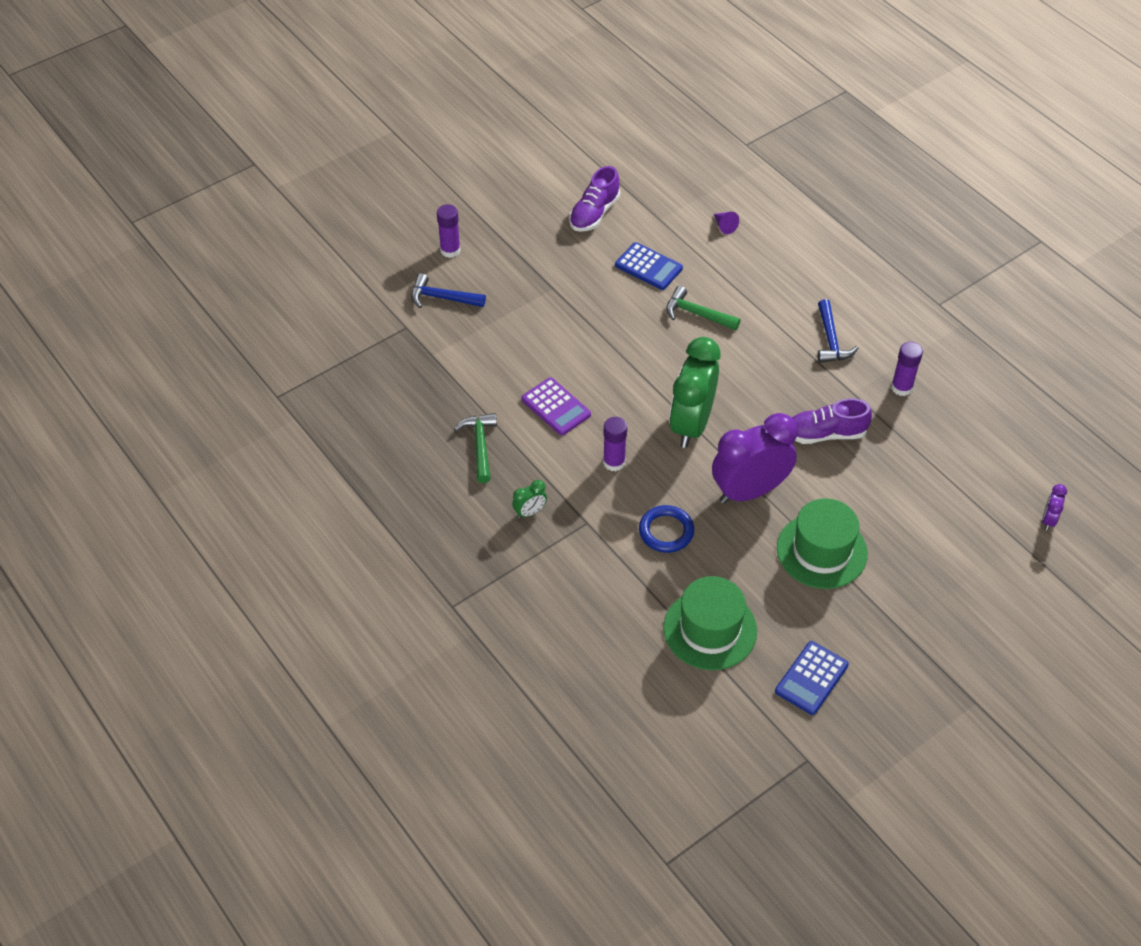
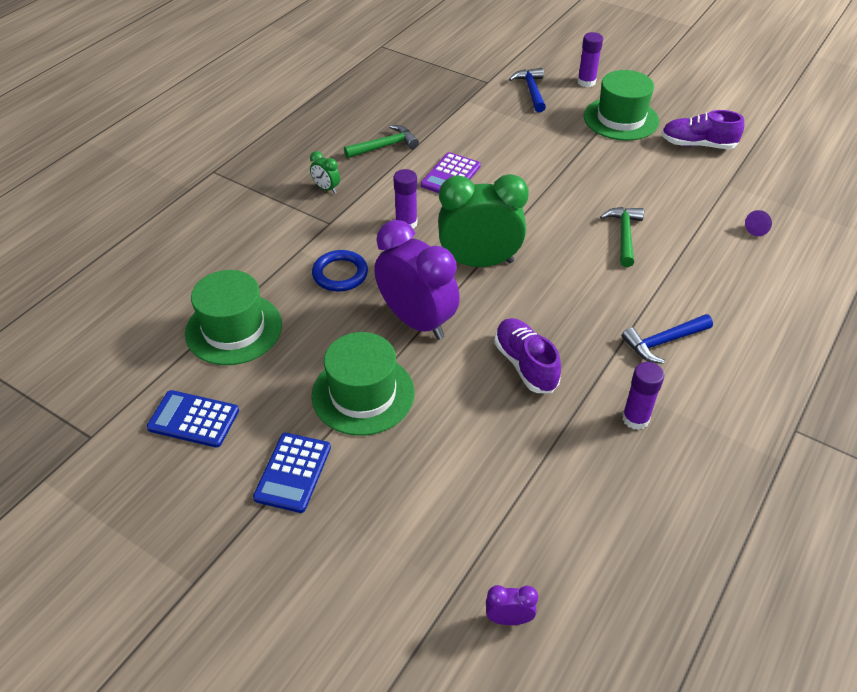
camera: 70 degrees right, 5 degrees down
blue calculator [615,242,683,290] -> blue calculator moved to [253,433,331,513]
none -> green hat [584,70,659,141]

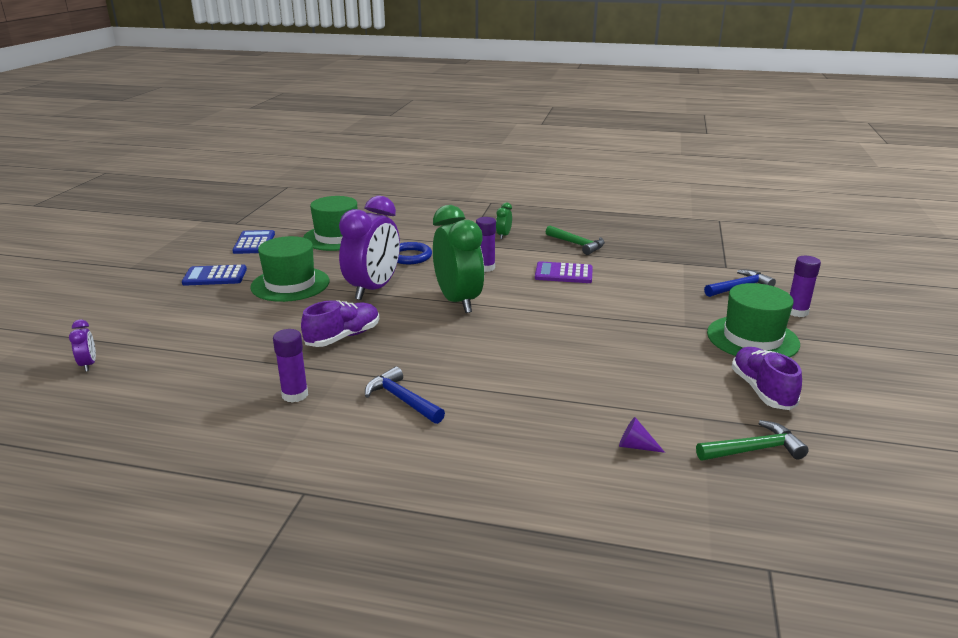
camera: 70 degrees right, 20 degrees down
green hammer [600,207,644,267] -> green hammer moved to [696,420,809,460]

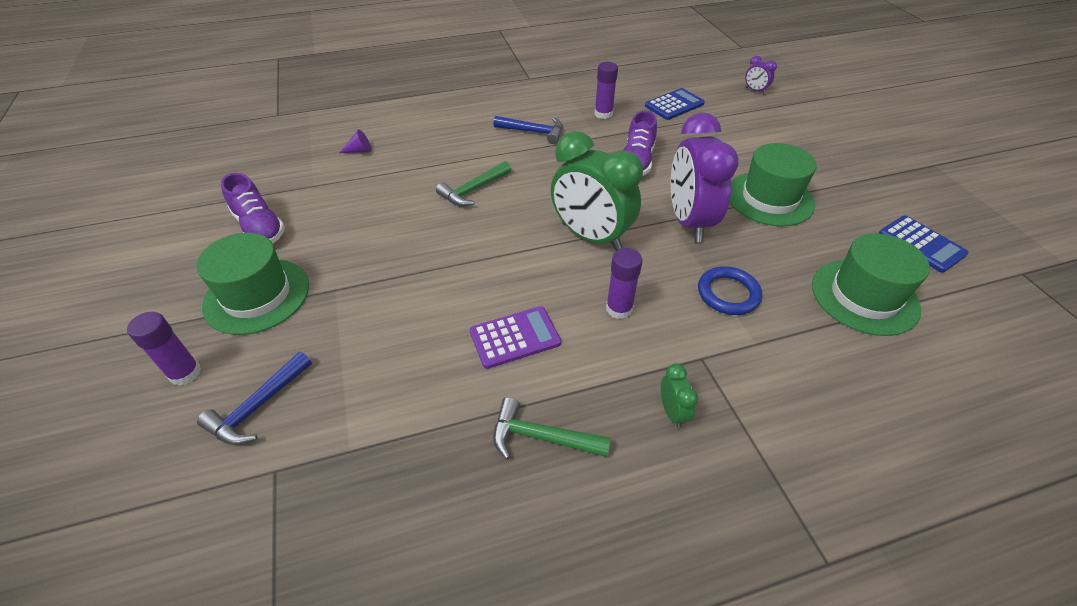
camera: 150 degrees right, 20 degrees up
blue calculator [182,265,247,286] -> blue calculator moved to [645,88,705,120]
green hammer [696,420,809,460] -> green hammer moved to [436,161,511,206]

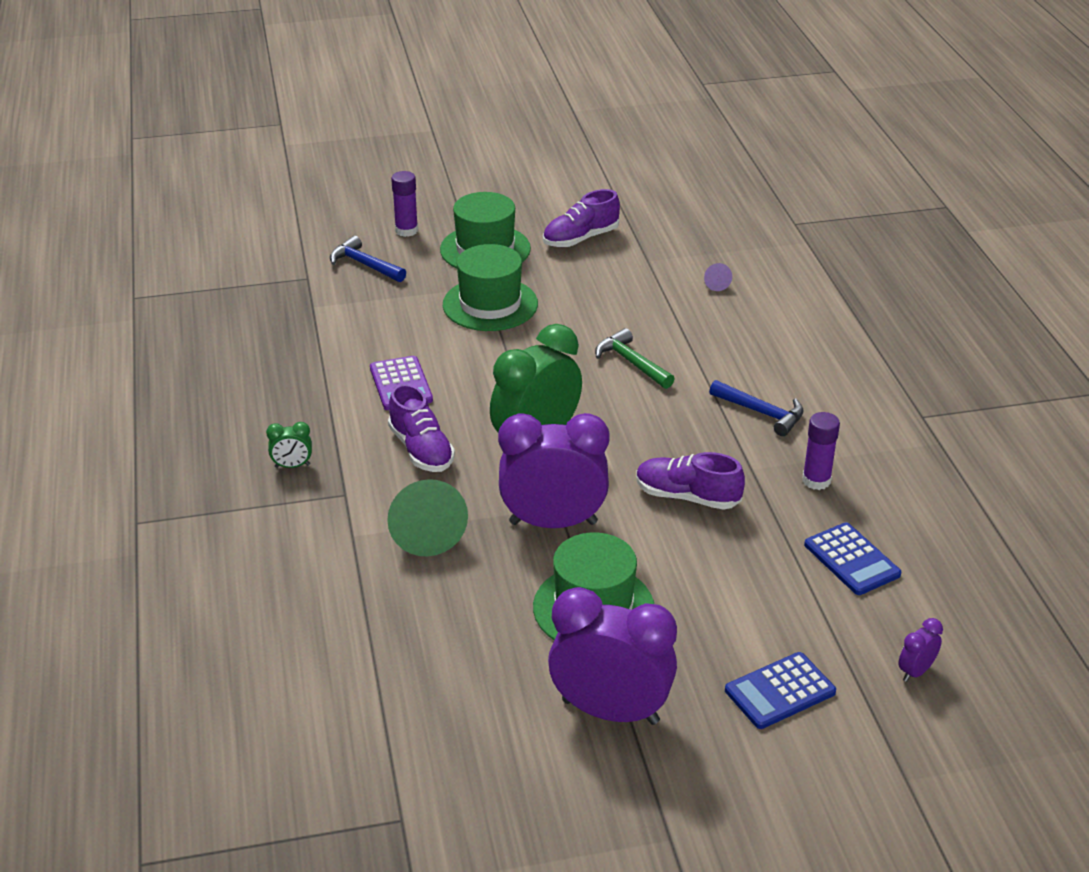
camera: 95 degrees right, 10 degrees down
green hammer [493,397,611,460] -> none
blue hammer [494,116,563,144] -> blue hammer turned 75 degrees counterclockwise [709,380,804,436]
purple glue stick [606,248,642,319] -> purple shoe [388,384,455,472]
blue ring [698,266,762,315] -> green cone [387,479,468,557]
green hat [812,233,930,336] -> green hat moved to [443,244,538,331]
blue calculator [879,215,968,273] -> blue calculator moved to [725,652,836,729]
none -> purple clock [548,587,677,725]

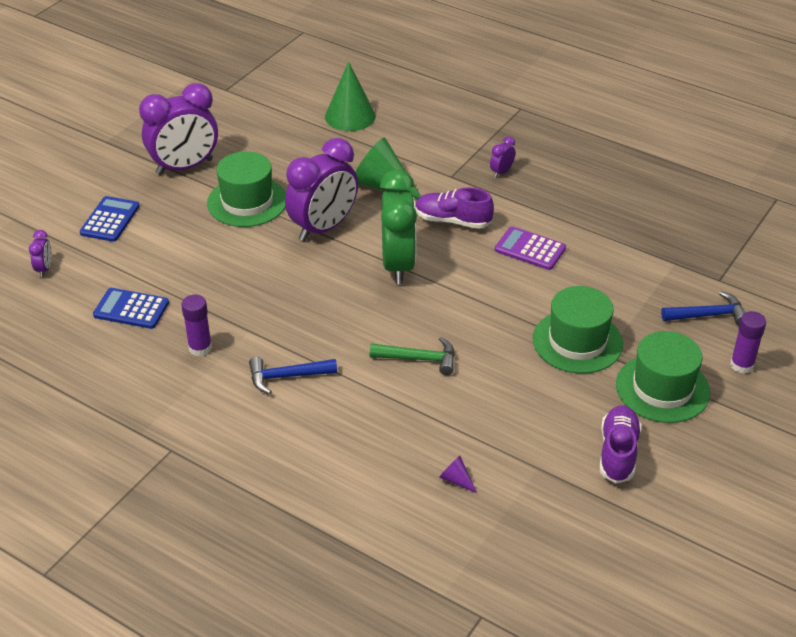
camera: 135 degrees right, 5 degrees up
green clock [266,422,312,468] -> purple clock [490,136,515,178]
purple shoe [636,452,745,510] -> none
none -> green cone [325,62,376,131]

